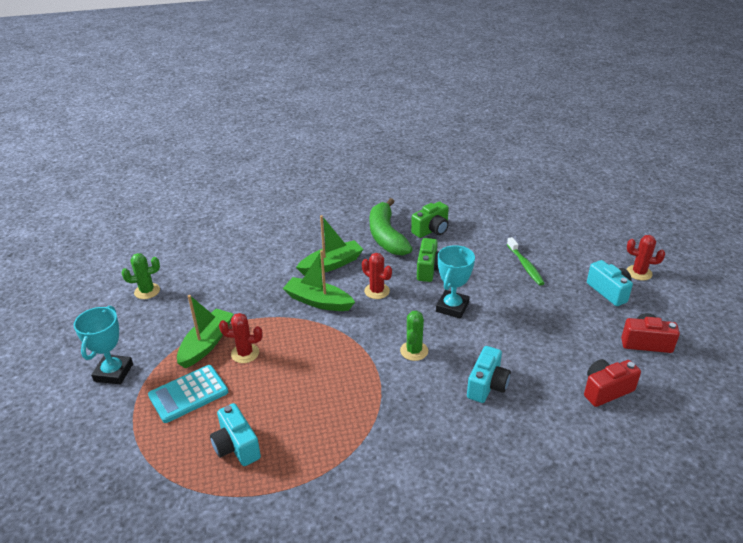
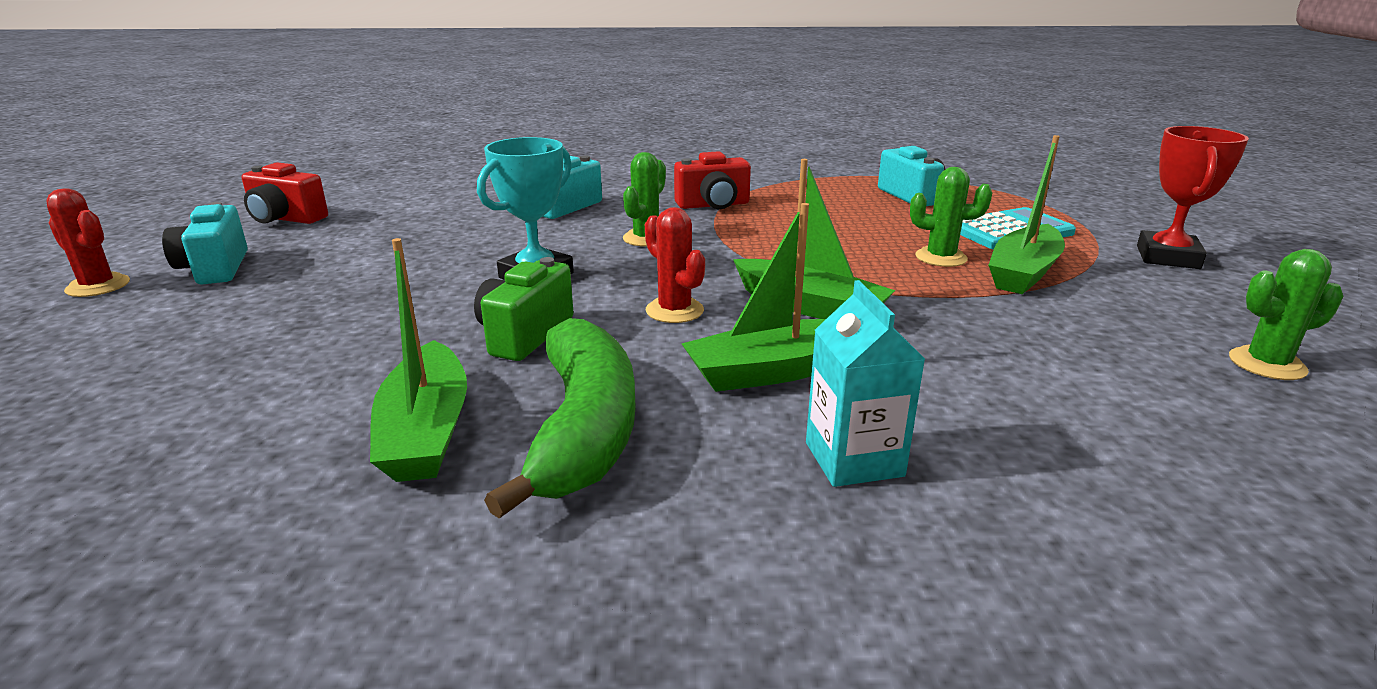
camera: 170 degrees left, 10 degrees down
turquoise trophy [74,306,133,384] -> red trophy [1137,126,1249,269]
red cactus [219,313,263,363] -> green cactus [910,167,992,267]
green camera [411,201,449,238] -> green boat [370,238,467,482]
green toothbrush [507,237,545,286] -> none
red camera [584,359,641,407] -> red camera moved to [674,151,751,209]
none -> turquoise carton [806,280,925,487]

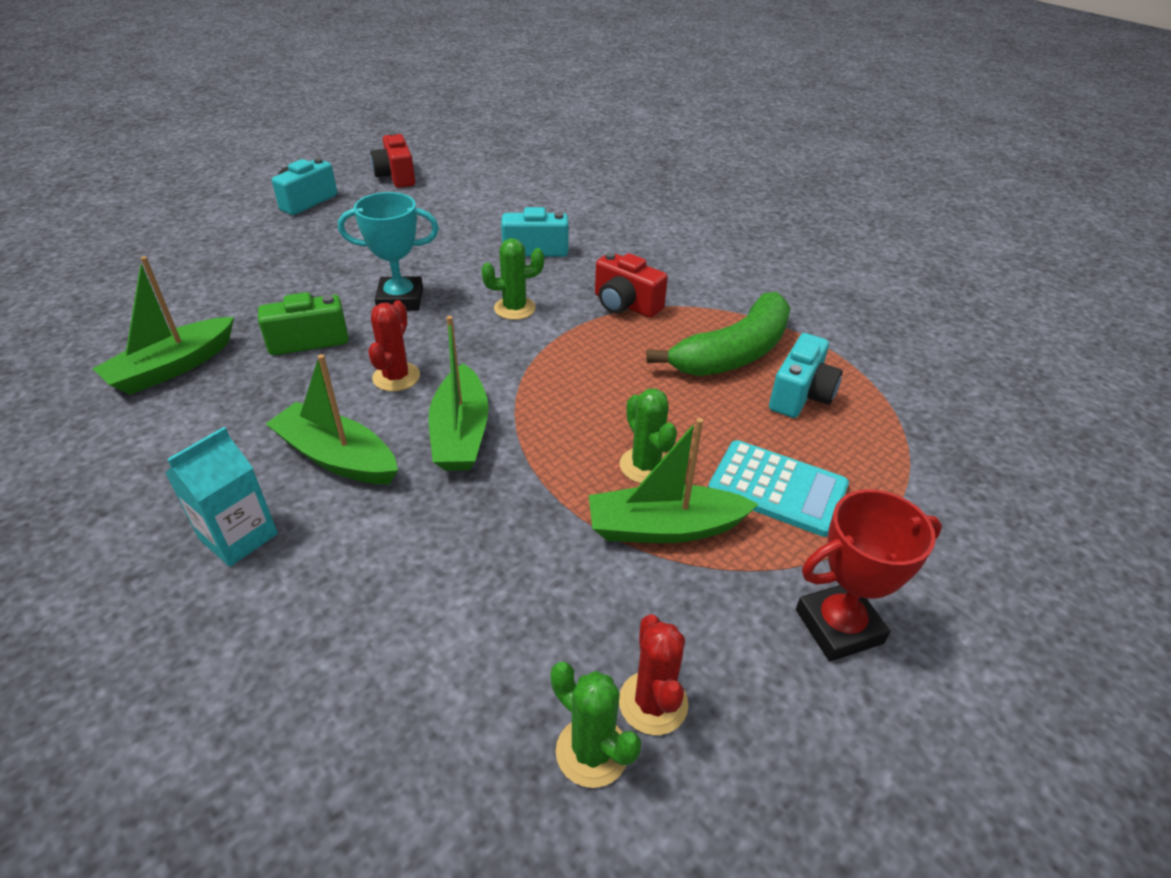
camera: 50 degrees right, 15 degrees up
red cactus [46,188,130,297] -> red cactus moved to [619,614,689,735]
green banana [484,318,636,519] -> green banana moved to [646,292,791,376]

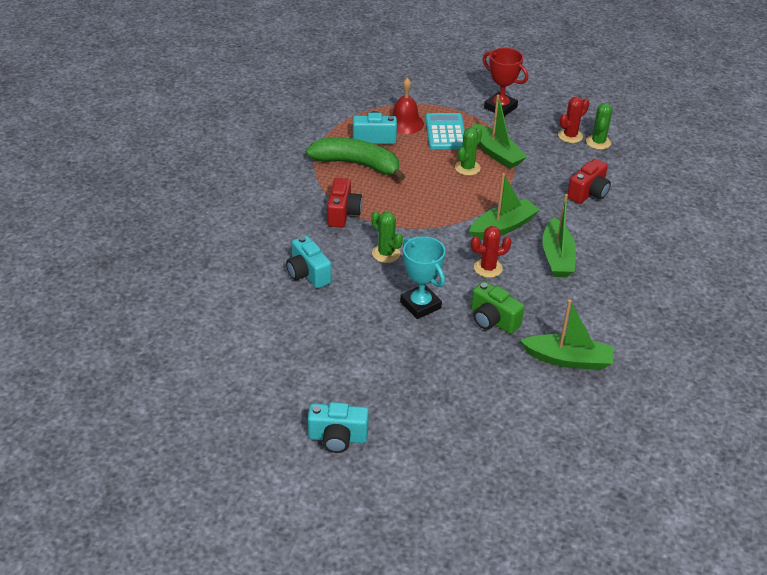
camera: 120 degrees left, 0 degrees up
turquoise carton [165,427,278,567] -> none
red camera [370,132,415,188] -> red camera moved to [567,159,611,204]
none -> red bell [391,78,424,134]

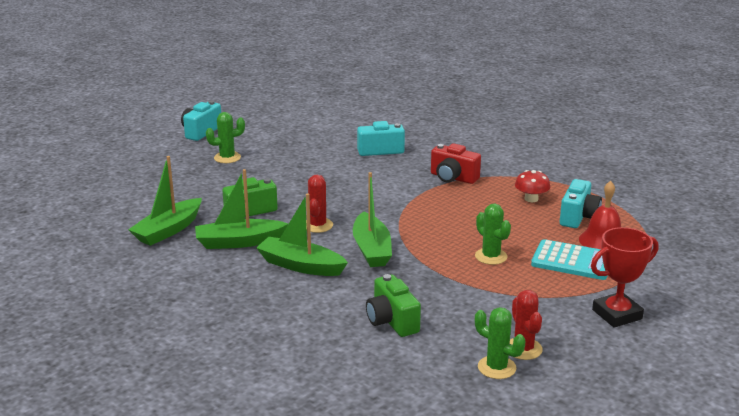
camera: 115 degrees right, 15 degrees down
green banana [306,138,406,181] -> red mushroom [515,170,550,202]
green cactus [371,211,403,263] -> green cactus moved to [206,112,245,163]
turquoise trophy [400,236,445,319] -> none
green boat [473,95,528,169] -> green boat moved to [195,169,289,249]
red camera [567,159,611,204] -> green camera [366,274,421,337]

